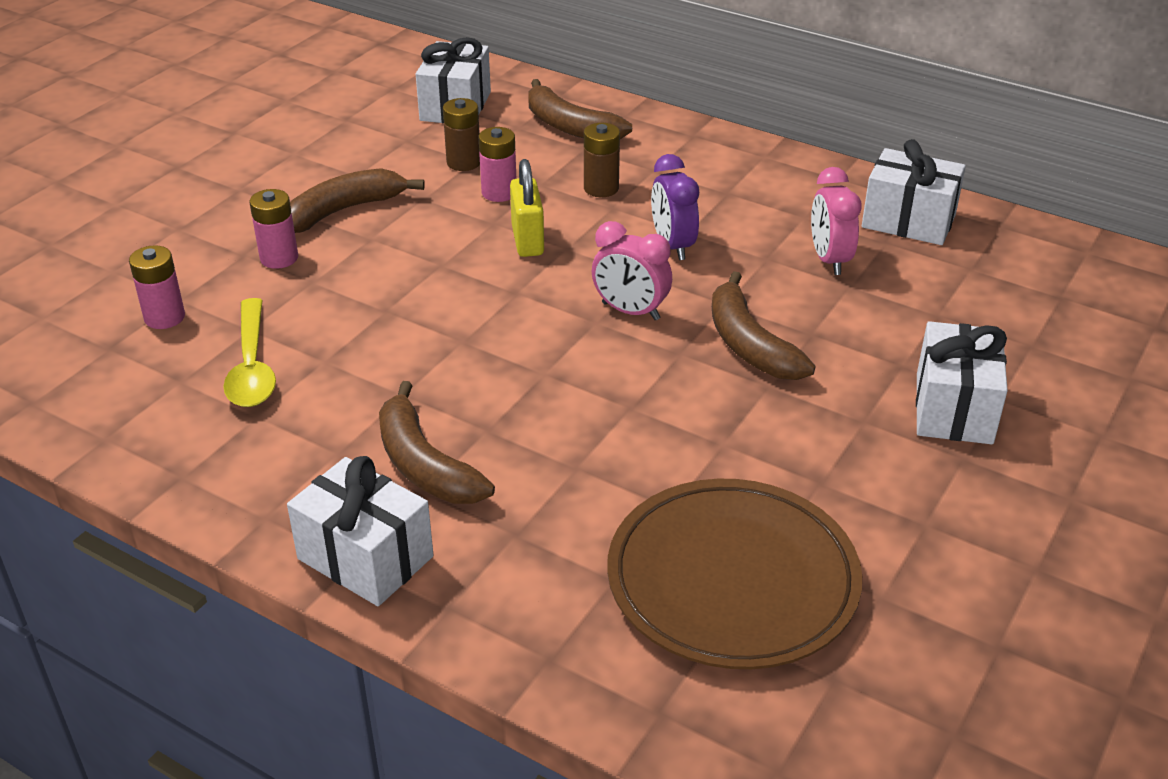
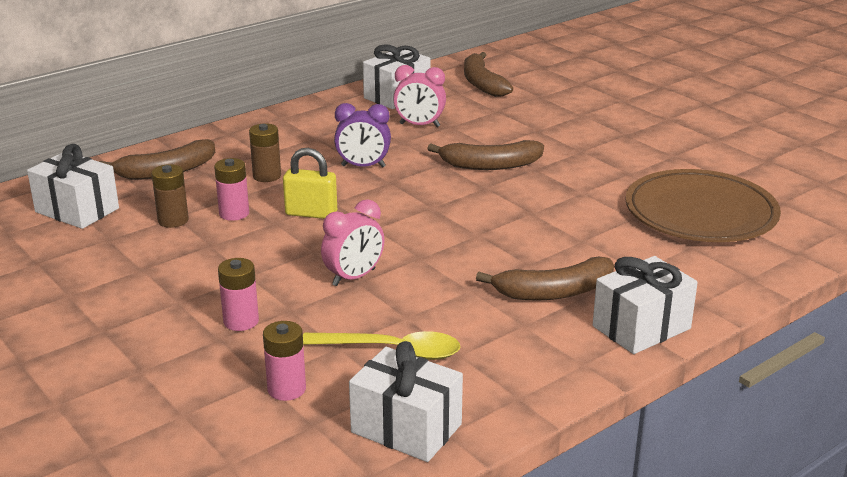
camera: 70 degrees left, 10 degrees down
brown banana [290,168,425,233] -> brown banana moved to [464,52,513,97]
pink clock [592,221,672,320] -> pink clock moved to [321,199,384,286]
white gift [916,321,1008,444] -> white gift moved to [349,341,463,462]

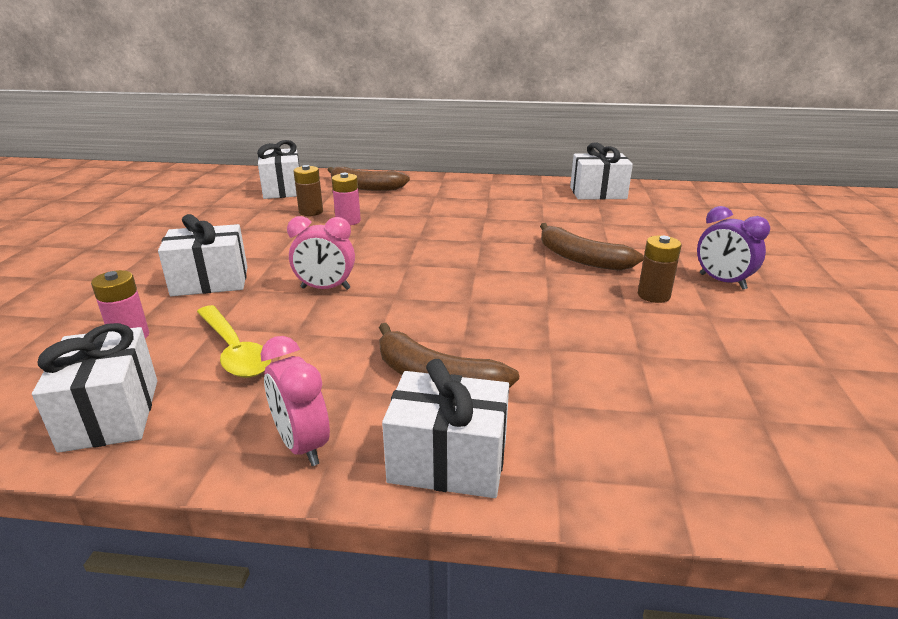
camera: 45 degrees right, 0 degrees up
pink battery [218,258,259,331] -> white gift [158,214,247,296]
brown battery [249,123,281,182] -> brown battery moved to [638,236,682,303]
yellow padlock [283,148,337,219] -> none
purple clock [334,103,391,168] -> purple clock moved to [697,206,770,290]
pink clock [393,65,446,127] -> pink clock moved to [261,336,330,466]
brown banana [464,52,513,97] -> none
brown plate [625,169,781,242] -> none

